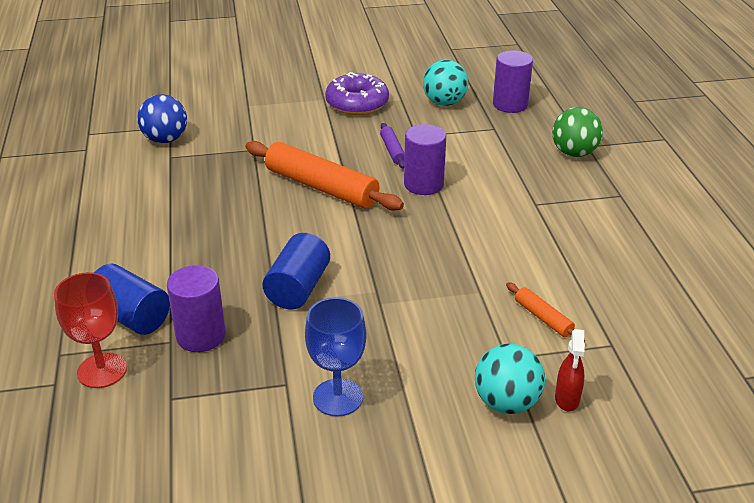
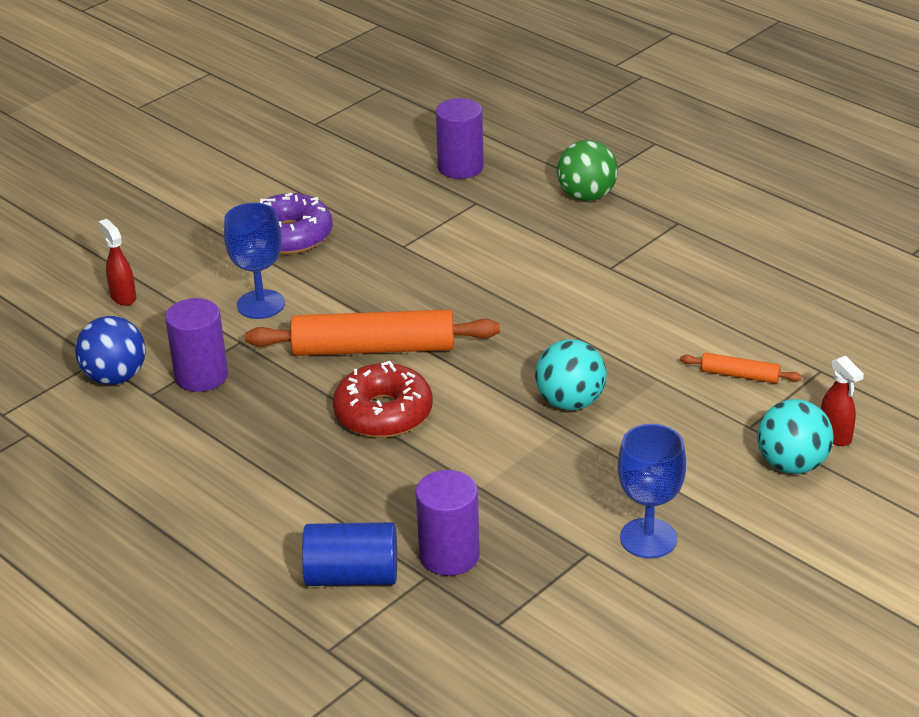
camera: 35 degrees left, 0 degrees up
red goblet [54,272,127,388] -> none
blue cylinder [262,233,330,310] -> none
purple rolling pin [380,123,405,169] -> none
purple cylinder [404,124,446,195] -> purple cylinder moved to [165,298,228,392]
turquoise ball [423,60,468,106] -> turquoise ball moved to [535,339,607,410]
none -> red spray bottle [99,219,136,306]
none -> blue goblet [224,203,285,319]
none -> red donut [333,361,433,438]

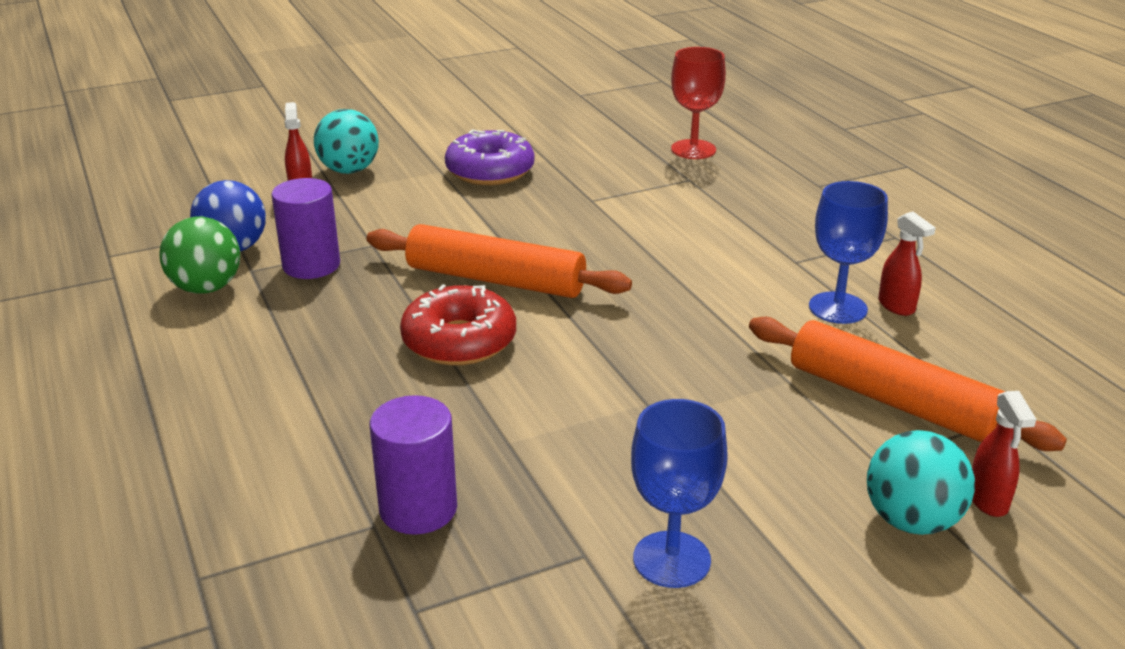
camera: 20 degrees right, 5 degrees down
blue goblet [224,203,285,319] -> blue goblet moved to [809,181,888,324]
blue cylinder [302,522,397,586] -> none
purple cylinder [436,98,484,179] -> red goblet [671,47,726,159]
turquoise ball [535,339,607,410] -> turquoise ball moved to [314,109,379,174]
green ball [557,140,618,201] -> green ball moved to [160,217,240,293]
orange rolling pin [680,352,802,384] -> orange rolling pin [749,317,1067,451], size x2.14
none -> red spray bottle [878,212,936,316]

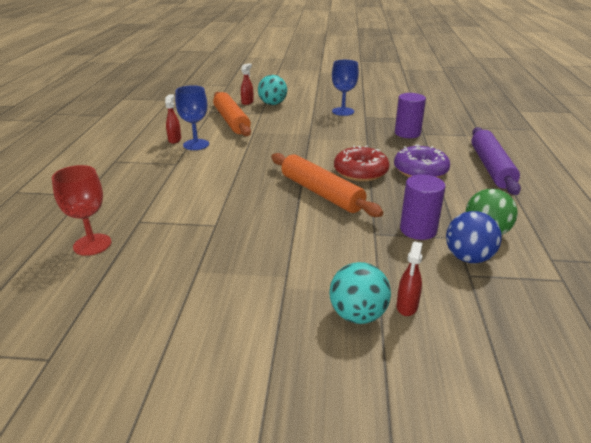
camera: 150 degrees left, 0 degrees up
purple donut [445,129,534,185] -> purple donut moved to [394,144,450,178]
none -> purple rolling pin [471,127,521,195]

